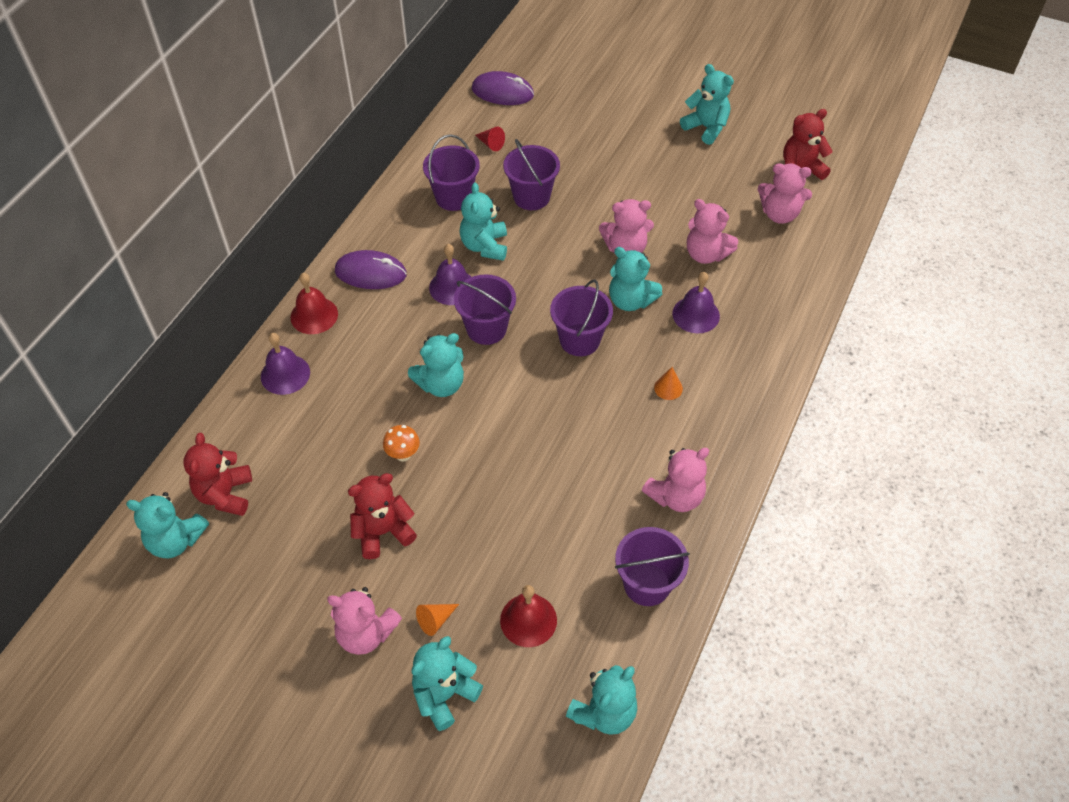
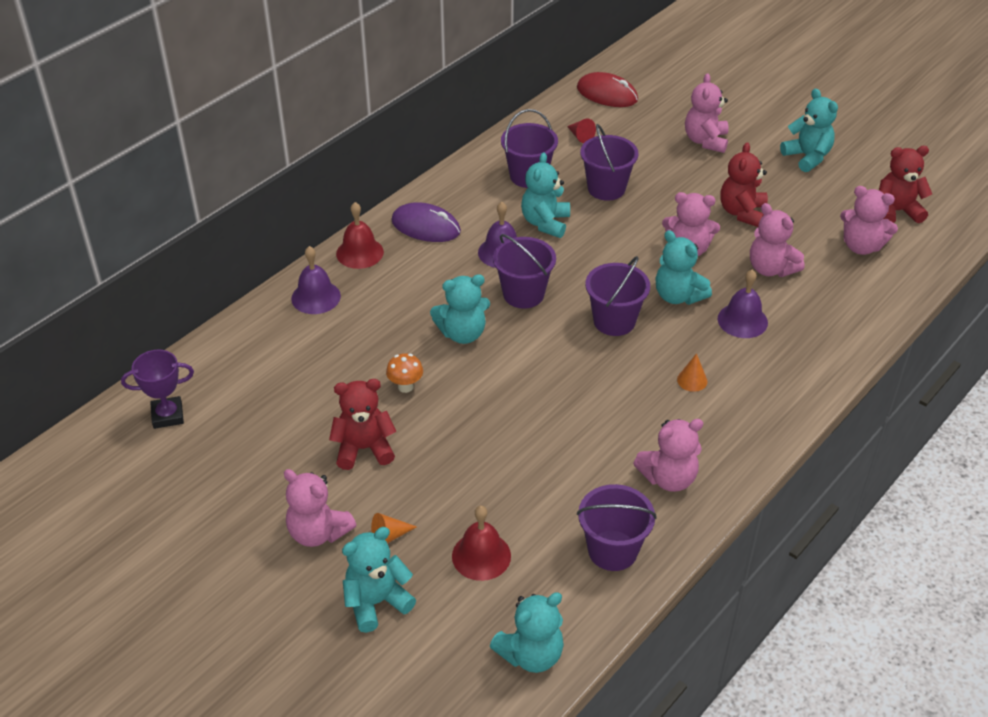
camera: 15 degrees right, 10 degrees down
turquoise teddy bear [126,492,209,558] -> purple trophy [121,349,194,429]
red teddy bear [183,433,252,516] -> red teddy bear moved to [721,143,768,227]
purple mouse [472,71,534,105] -> red mouse [577,72,638,107]
none -> pink teddy bear [685,73,729,153]

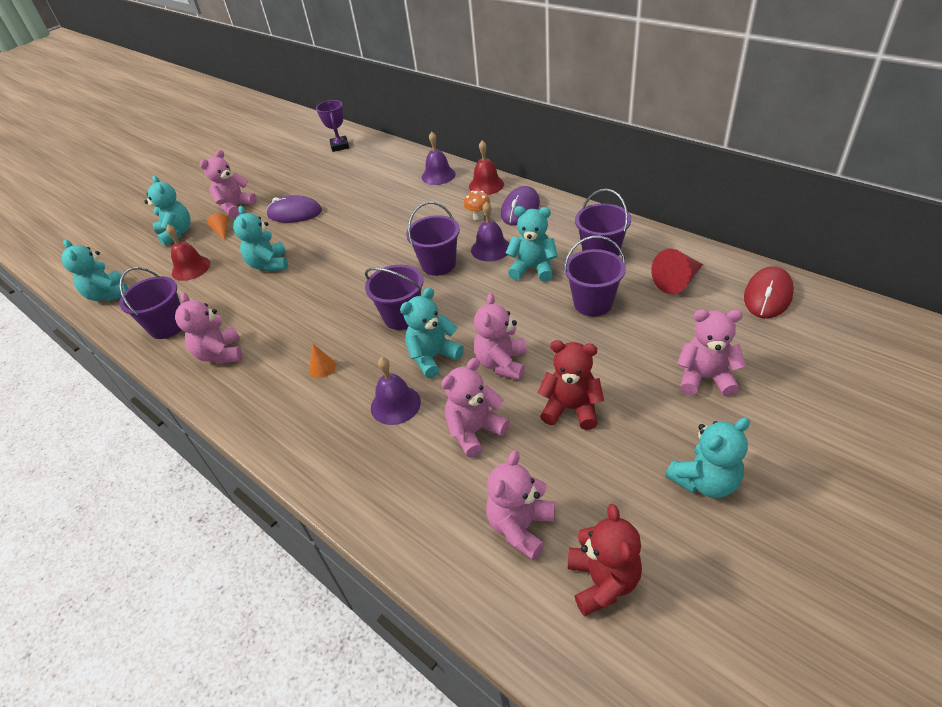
camera: 95 degrees right, 0 degrees up
red teddy bear [329,379,396,470] -> purple mouse [267,195,322,223]
orange mushroom [386,353,423,393] -> orange mushroom moved to [464,191,490,221]
turquoise teddy bear [430,274,490,344] -> turquoise teddy bear moved to [233,206,288,272]
red cone [567,118,596,143] -> red cone [651,249,703,294], size x1.72

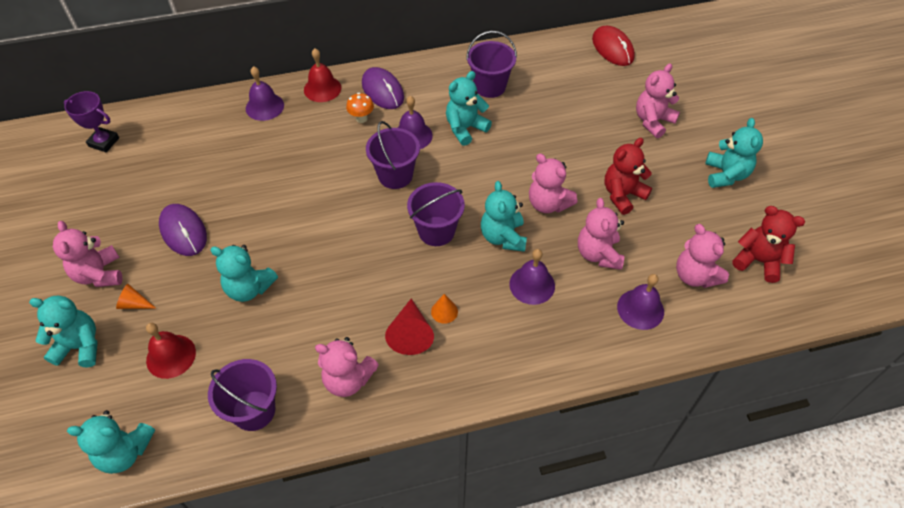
camera: 60 degrees left, 10 degrees up
purple mouse [267,195,322,223] -> purple mouse turned 75 degrees counterclockwise [159,204,207,256]
purple bucket [564,236,626,316] -> none
red cone [651,249,703,294] -> red cone moved to [385,299,434,355]
none -> purple bell [617,274,664,330]

